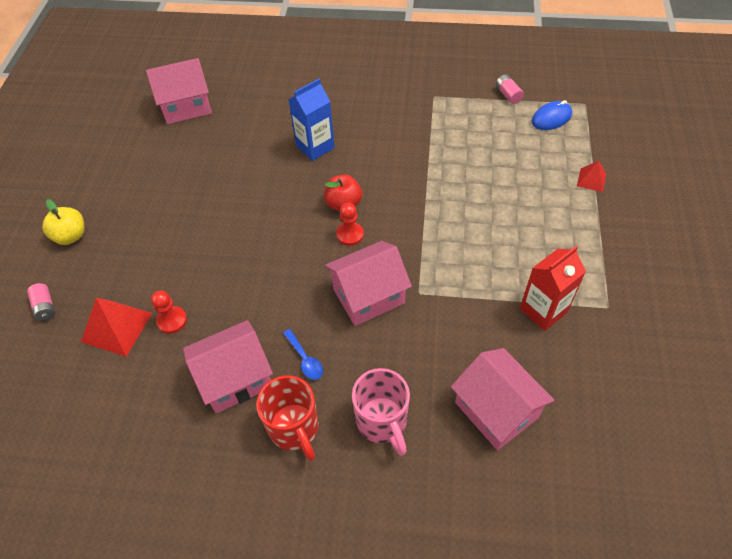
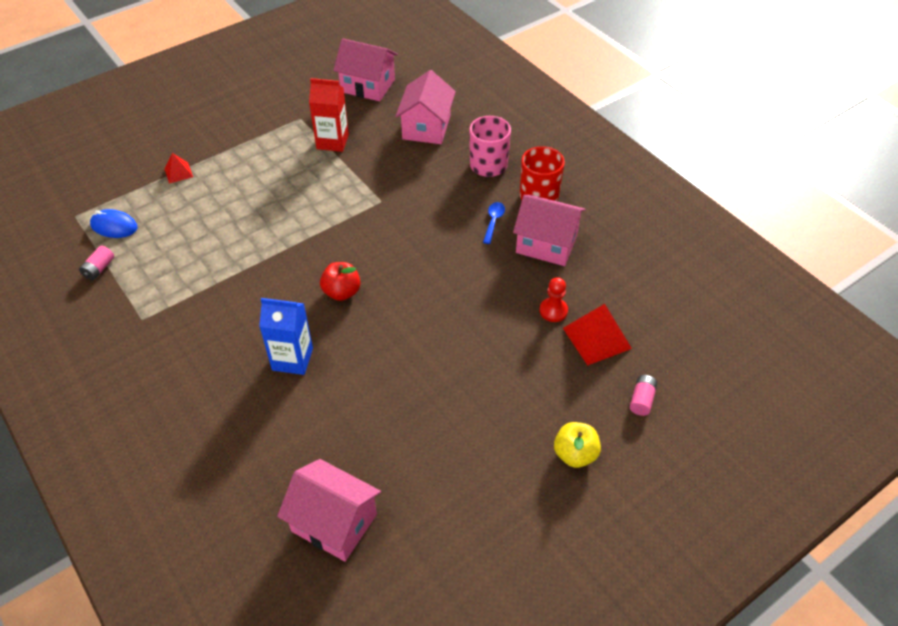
camera: 135 degrees left, 5 degrees down
pink house [325,241,412,326] -> pink house moved to [333,38,398,101]
red pawn [336,203,364,246] -> none

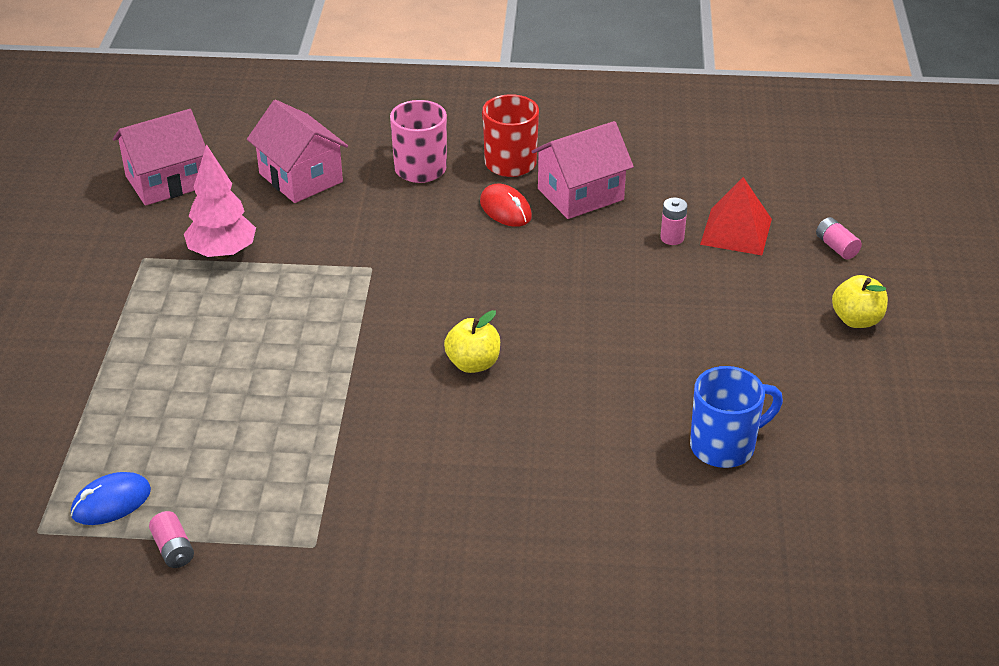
camera: 50 degrees left, 10 degrees down
red pyramid [164,153,193,184] -> none
blue carton [259,298,313,375] -> none
pink house [277,459,381,562] -> none
red carton [309,78,349,152] -> pink tree [184,144,256,259]
red apple [320,262,360,301] -> yellow apple [444,310,500,373]
blue spoon [483,202,505,244] -> red mouse [480,184,532,227]
red pawn [539,277,568,322] -> pink battery [660,198,688,245]
none -> blue mug [690,366,783,468]

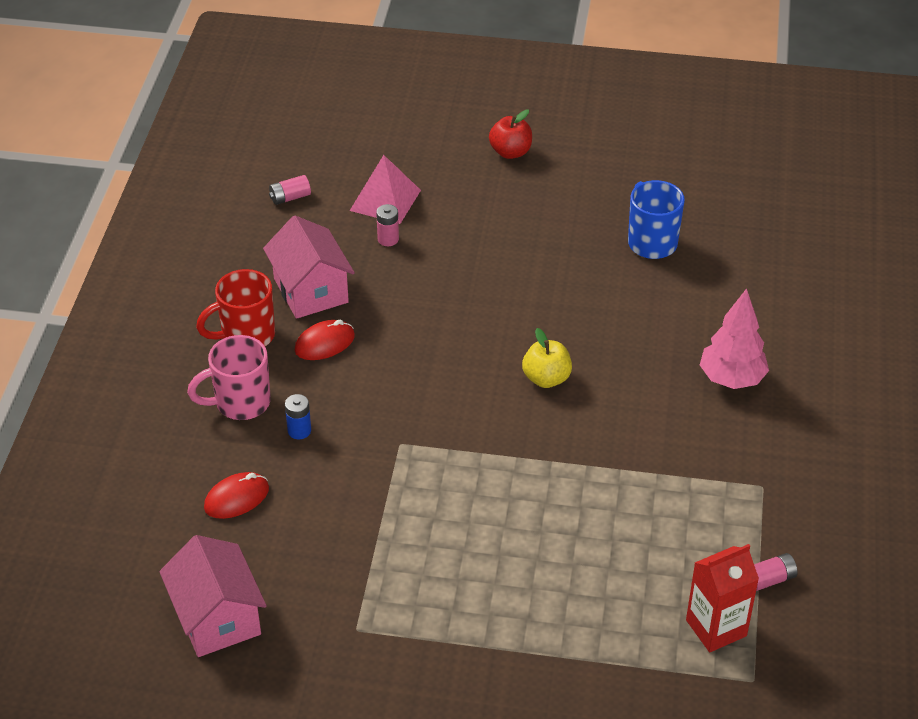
camera: 85 degrees left, 5 degrees up
blue mouse [71,472,151,525] -> red carton [686,544,759,652]
pink tree [184,144,256,259] -> pink tree moved to [700,288,769,389]
pink house [247,100,348,203] -> red mouse [204,472,269,519]
red pyramid [700,177,772,255] -> pink pyramid [350,155,421,224]
pink battery [816,217,862,260] -> pink battery moved to [269,175,311,205]
yellow apple [832,275,888,328] -> red apple [489,109,532,159]
none -> blue battery [285,394,311,439]

